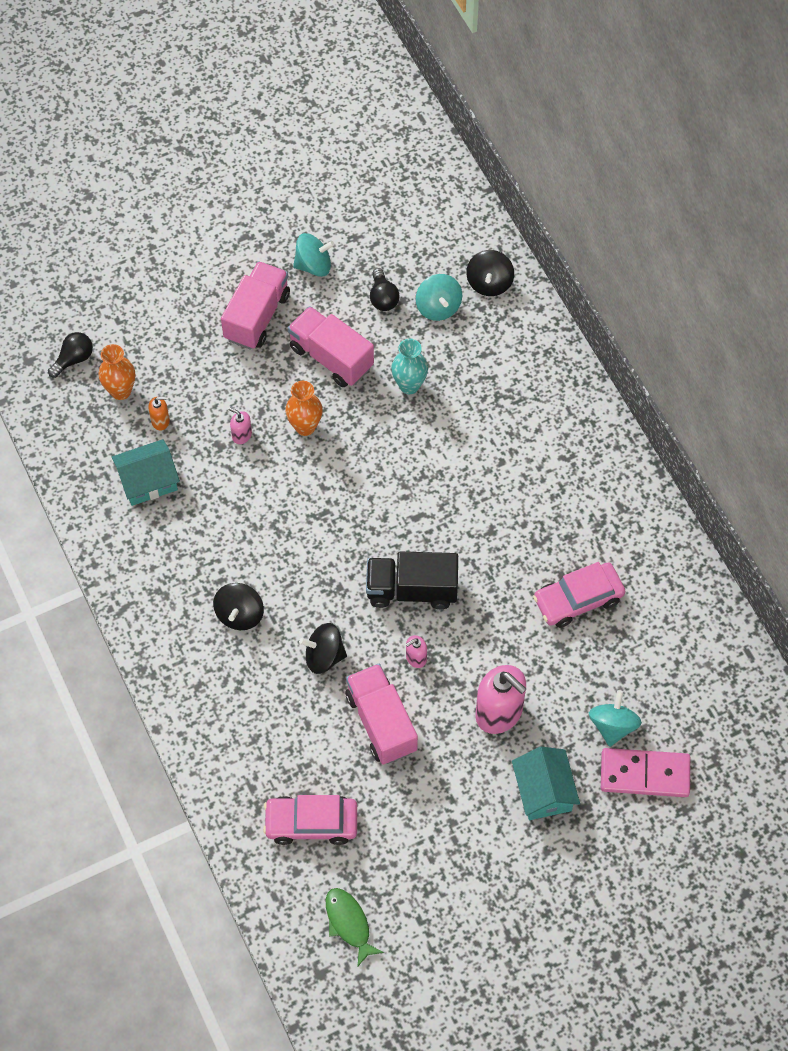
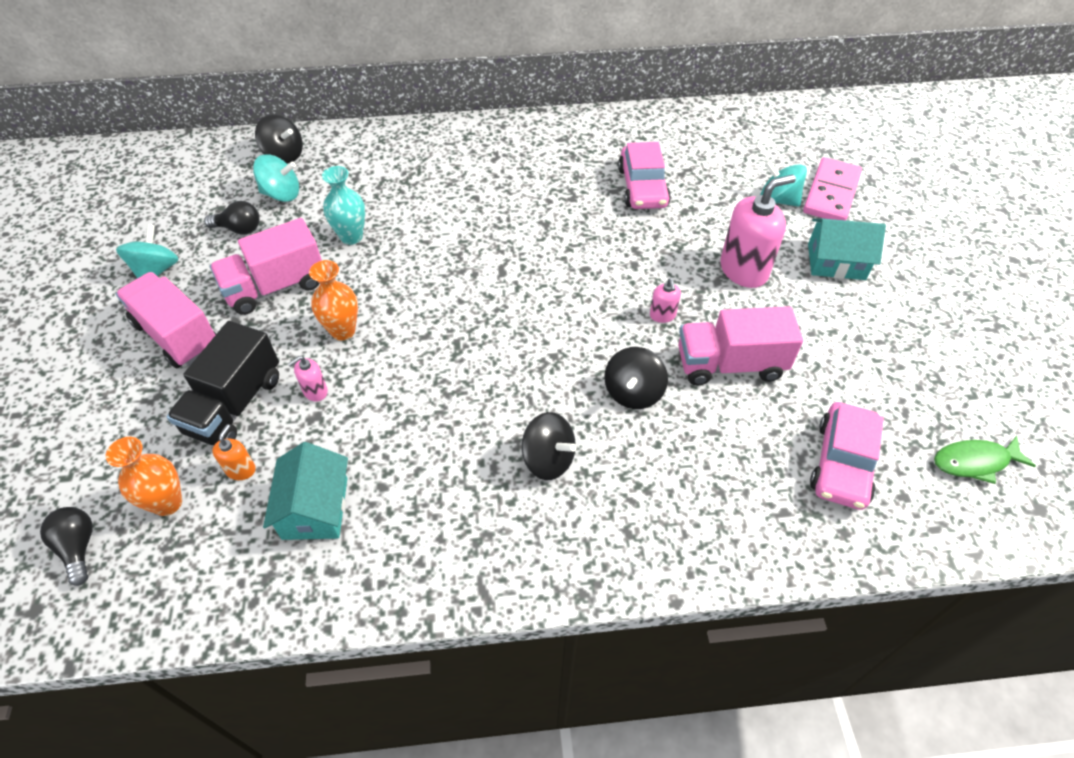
camera: 70 degrees left, 10 degrees down
black truck [366,552,458,609] -> black truck moved to [167,321,279,445]

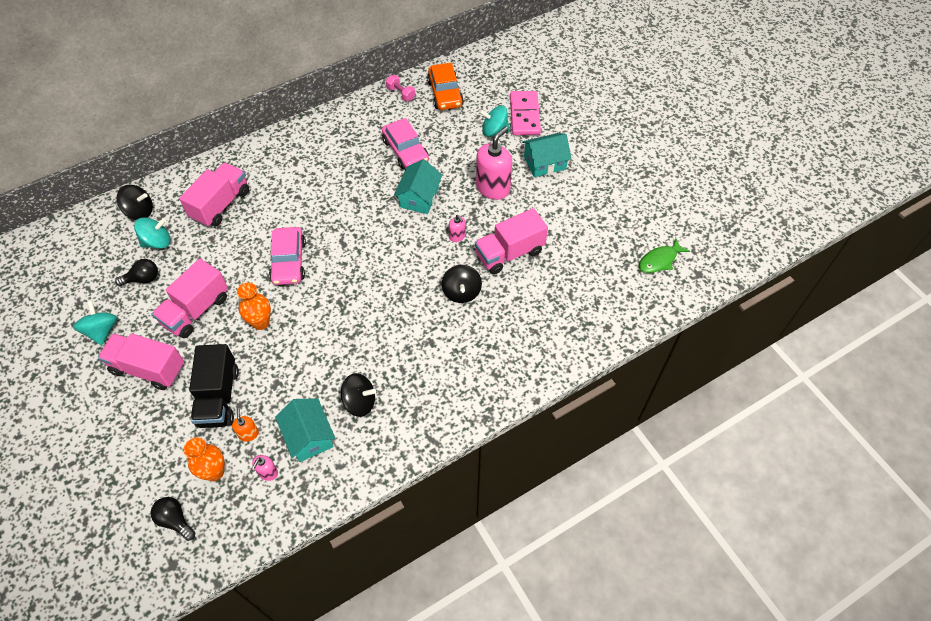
camera: 25 degrees left, 5 degrees up
pink soap dispenser [288,356,328,401] -> pink soap dispenser moved to [252,455,278,481]
turquoise vase [322,166,365,245] -> none
black spinning top [522,412,577,480] -> black spinning top moved to [341,373,376,417]
pink car [810,402,884,510] -> pink car moved to [269,227,306,285]
none -> pink truck [179,162,249,227]
none -> pink dumbbell [386,75,416,101]
none -> turquoise house [394,159,442,214]
none -> orange car [427,63,464,110]

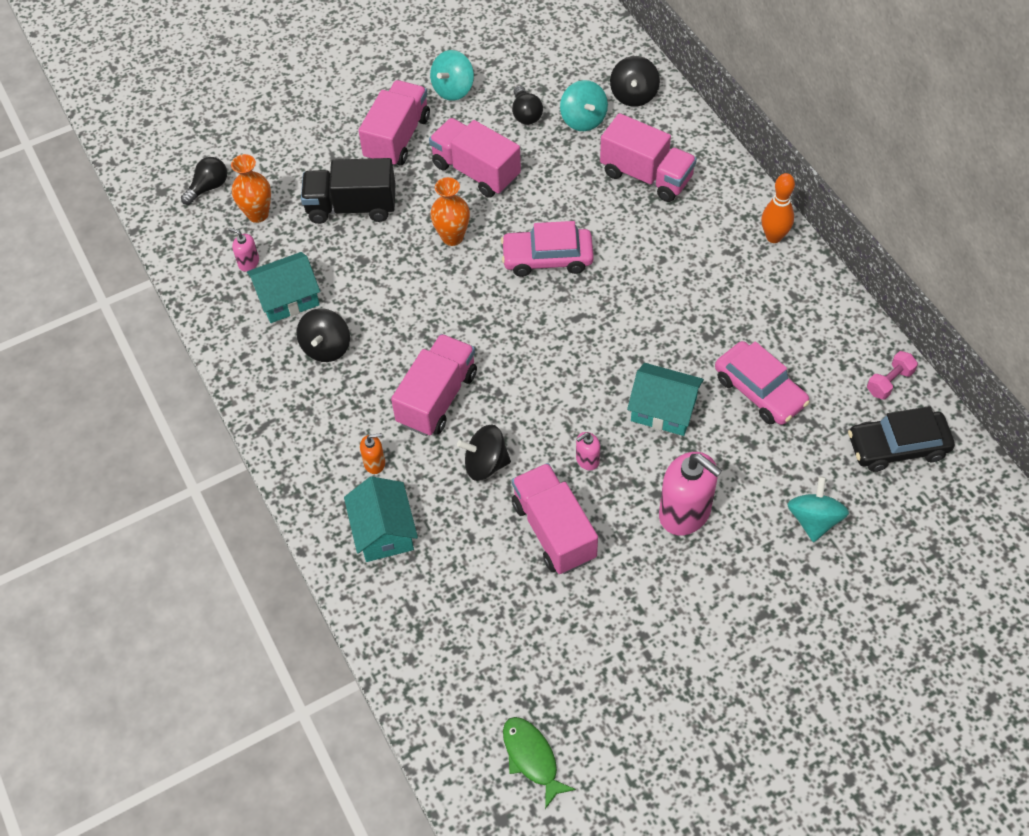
camera: 95 degrees right, 0 degrees up
turquoise spinning top [73,301,118,345] -> turquoise spinning top turned 135 degrees clockwise [430,50,474,101]
orange soap dispenser [232,409,259,442] -> orange soap dispenser moved to [360,433,385,474]
pink car [382,118,429,169] -> pink car turned 105 degrees counterclockwise [715,341,810,425]
orange car [427,63,464,110] -> black car [848,406,955,472]
pink domino [510,91,541,135] -> none
turquoise house [522,133,572,177] -> turquoise house moved to [344,476,418,562]
none -> pink truck [391,334,477,436]
none -> orange bowling pin [761,173,795,243]

